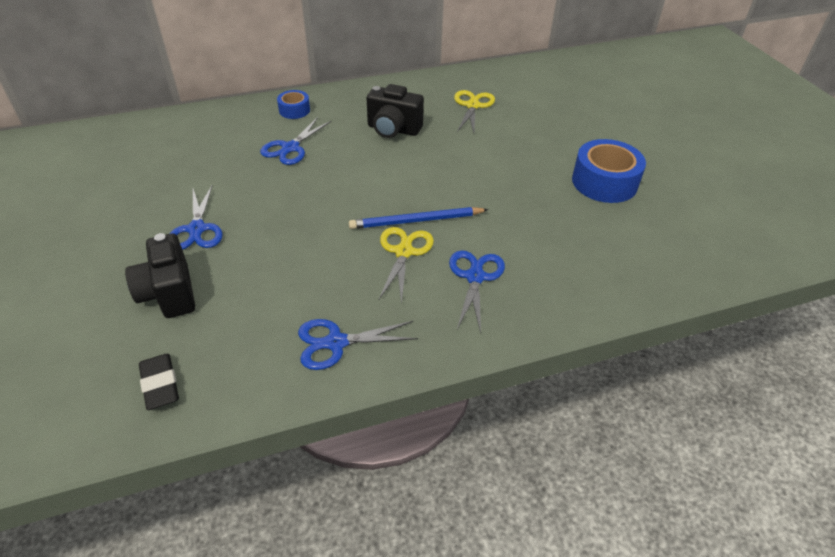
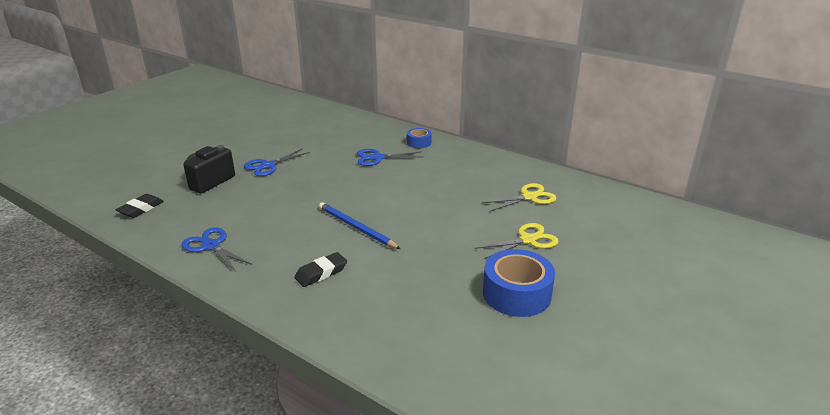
camera: 55 degrees right, 15 degrees down
black camera [367,84,424,138] -> none
yellow scissors [379,227,434,305] -> yellow scissors moved to [475,223,559,259]
blue scissors [449,250,505,333] -> black eraser [294,252,347,287]

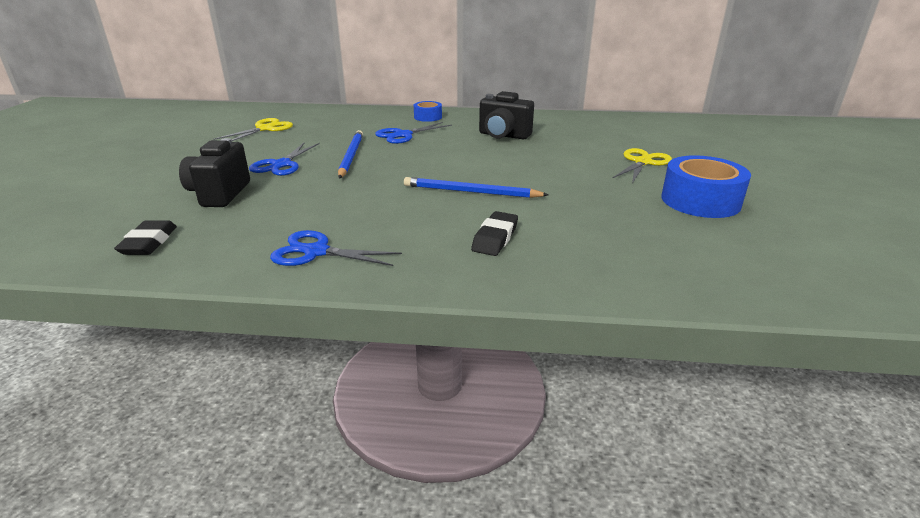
camera: 30 degrees left, 0 degrees up
yellow scissors [481,183,557,211] -> yellow scissors moved to [213,118,293,141]
none -> blue pencil [338,130,363,178]
none -> black camera [479,91,534,139]

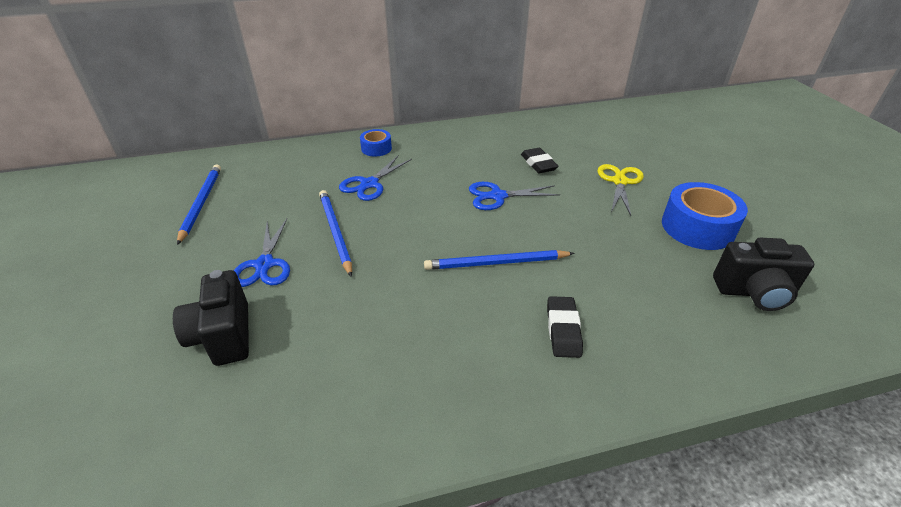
camera: 20 degrees left, 10 degrees up
black eraser [114,220,177,255] -> black eraser moved to [521,148,559,173]
yellow scissors [213,118,293,141] -> blue pencil [177,164,221,245]
blue scissors [270,230,402,266] -> blue scissors moved to [469,182,560,210]
black camera [479,91,534,139] -> black camera moved to [713,238,814,311]

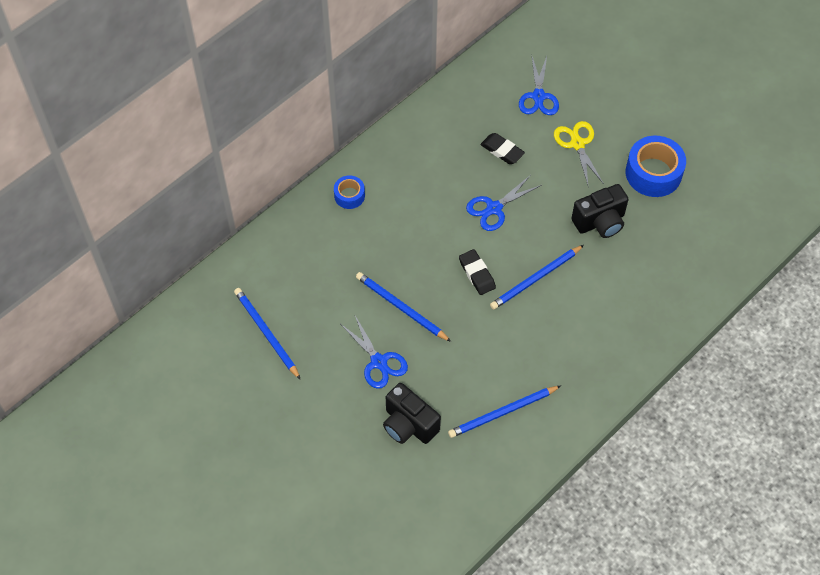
camera: 30 degrees left, 20 degrees up
blue scissors [339,155,412,201] -> blue scissors moved to [519,56,559,115]
black eraser [547,296,583,358] -> black eraser moved to [459,249,496,295]
black camera [713,238,814,311] -> black camera moved to [571,184,629,238]
none -> blue pencil [448,386,561,438]

